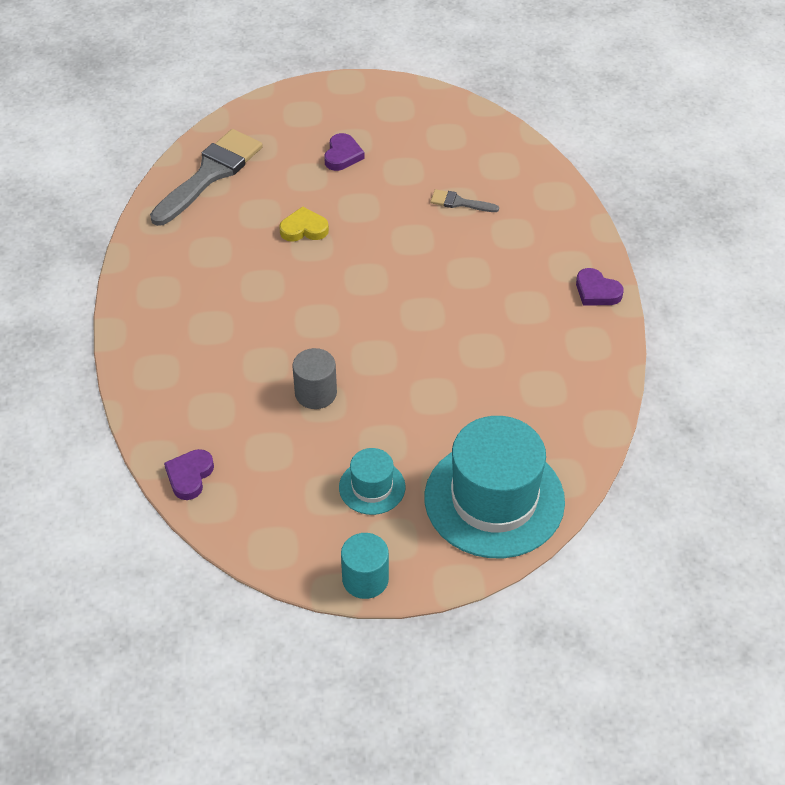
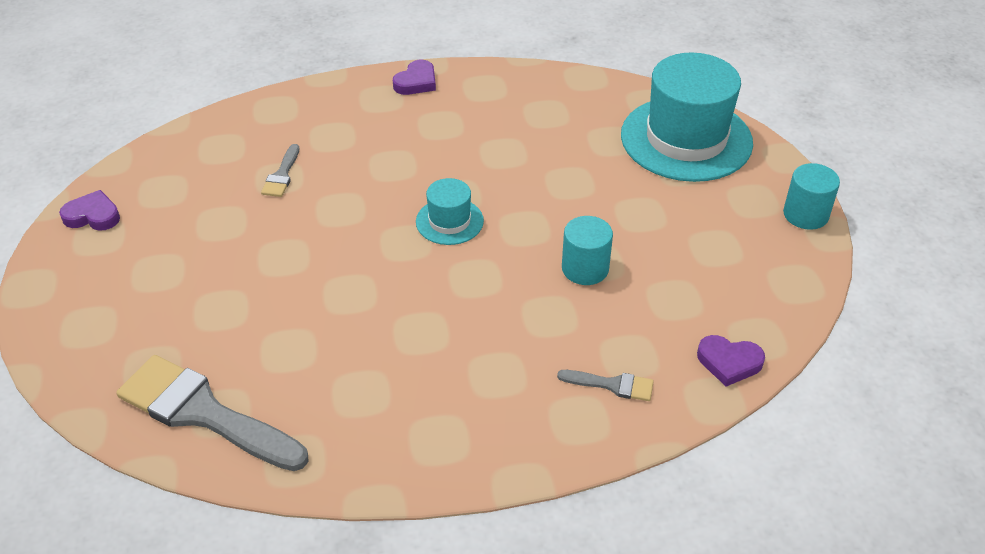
camera: 95 degrees left, 5 degrees down
yellow heart [279,206,329,242] -> none
grey cylinder [292,348,337,409] -> turquoise cylinder [562,216,613,285]
purple heart [324,133,365,171] -> purple heart moved to [59,190,120,231]
turquoise hat [339,448,405,515] -> turquoise hat moved to [416,178,484,245]
none -> grey brush [557,370,654,401]

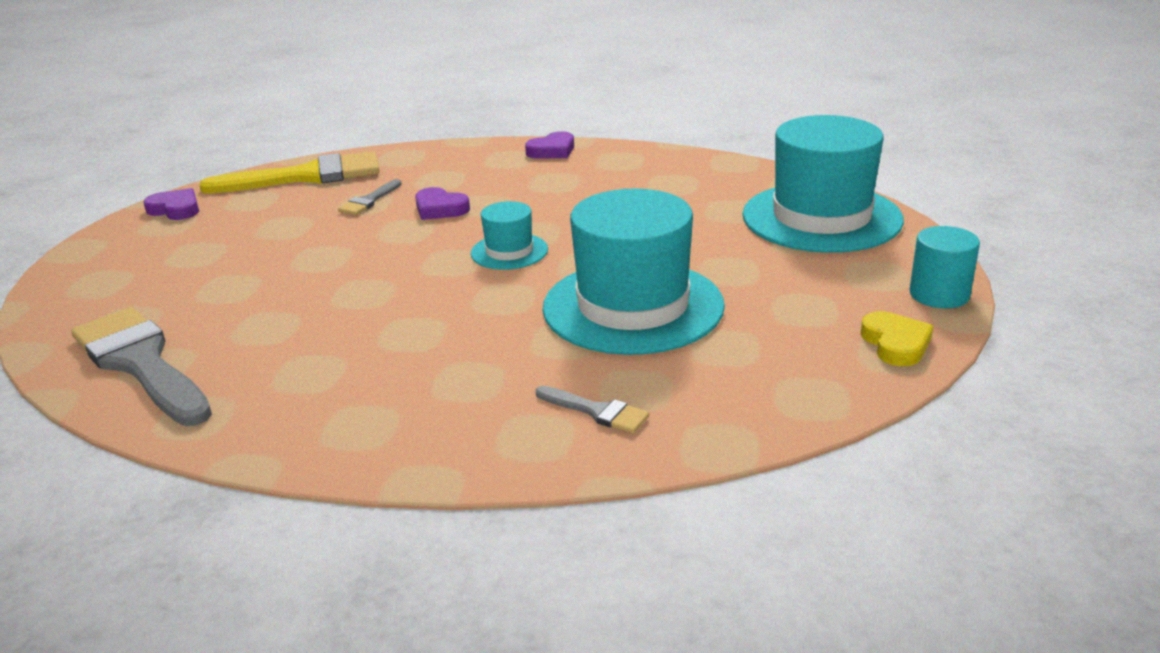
camera: 20 degrees right, 15 degrees down
turquoise cylinder [562,216,613,285] -> turquoise hat [543,189,725,355]
purple heart [697,335,765,387] -> purple heart moved to [415,187,470,220]
none -> yellow brush [199,151,379,194]
none -> yellow heart [860,311,933,366]

